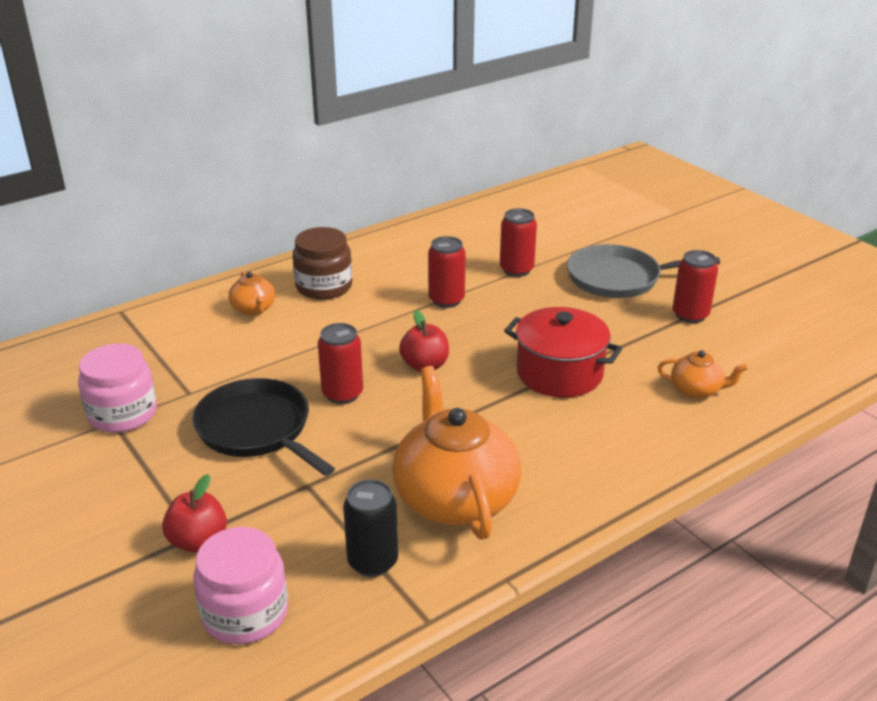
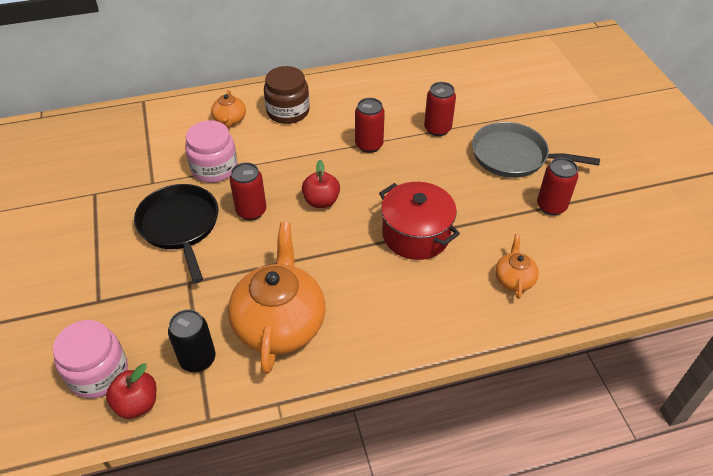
camera: 20 degrees right, 15 degrees up
pink jar [78,343,157,433] -> pink jar moved to [185,121,237,183]
red apple [162,474,227,553] -> red apple moved to [106,363,156,419]
orange teapot [658,350,748,398] -> orange teapot turned 120 degrees counterclockwise [495,234,539,299]

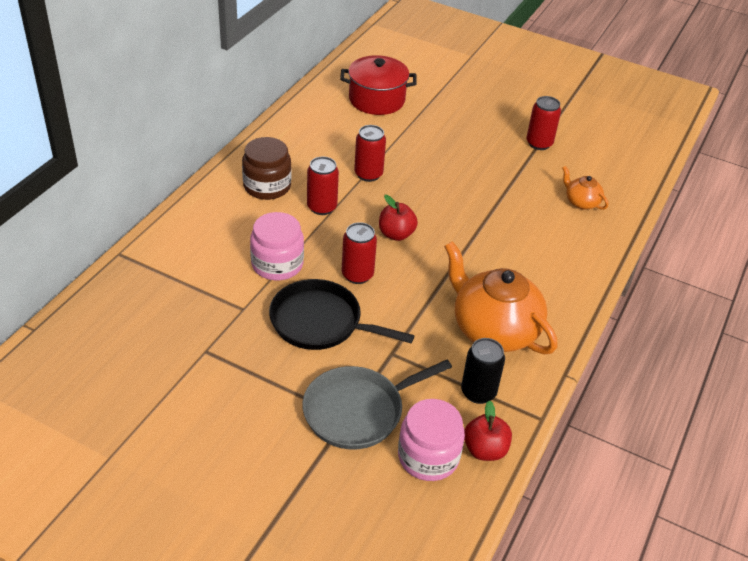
camera: 50 degrees left, 5 degrees down
orange teapot [211,90,246,128] -> none
red pot [379,182,460,260] -> red pot moved to [340,55,417,115]
red can [424,82,456,136] -> red can moved to [307,157,339,215]
grey pan [472,122,600,178] -> grey pan moved to [303,360,452,449]

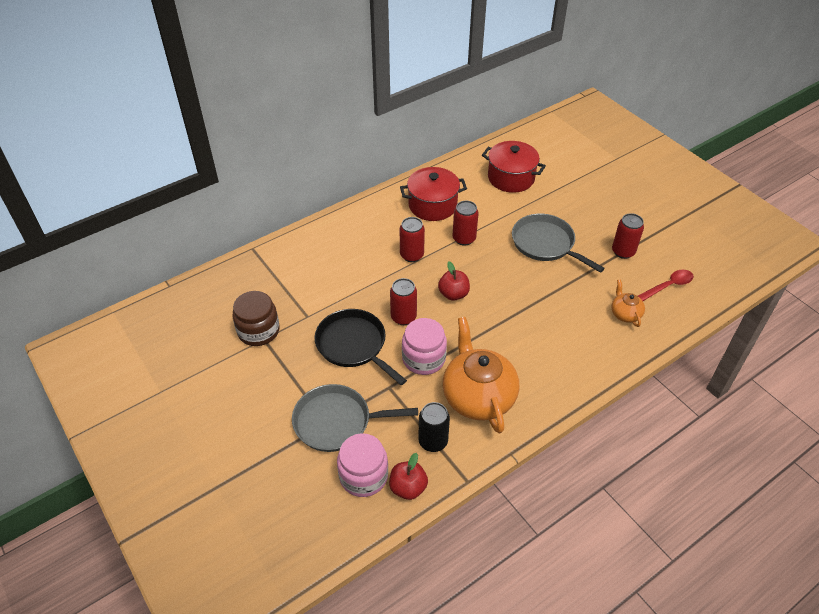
camera: 30 degrees right, 5 degrees up
brown jar [242,137,292,200] -> brown jar moved to [232,291,279,346]
pink jar [250,212,304,280] -> pink jar moved to [402,318,447,375]
none -> red pot [400,167,467,221]
none -> grey pan [512,214,605,273]
none -> red spoon [638,270,694,301]

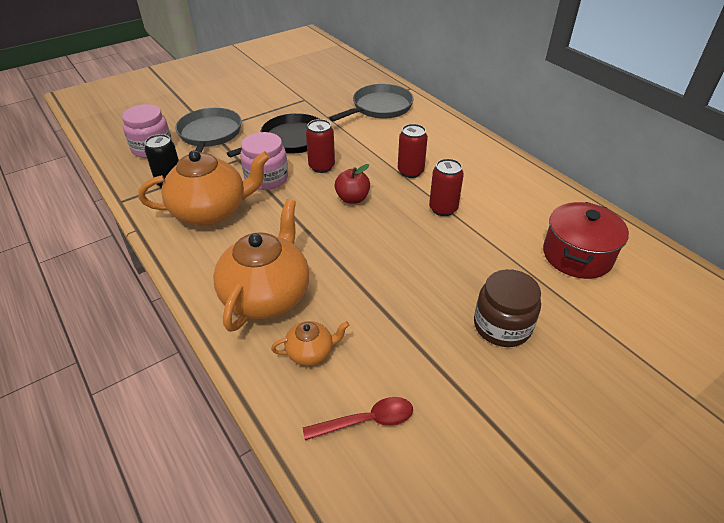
camera: 90 degrees right, 5 degrees down
brown jar [232,291,279,346] -> brown jar moved to [474,269,541,347]
red apple [389,453,428,500] -> none
red pot [400,167,467,221] -> none
grey pan [512,214,605,273] -> grey pan moved to [329,84,414,121]
red can [612,213,644,259] -> none
red spoon [638,270,694,301] -> red spoon turned 75 degrees counterclockwise [303,397,413,440]
none -> orange teapot [213,199,309,332]

